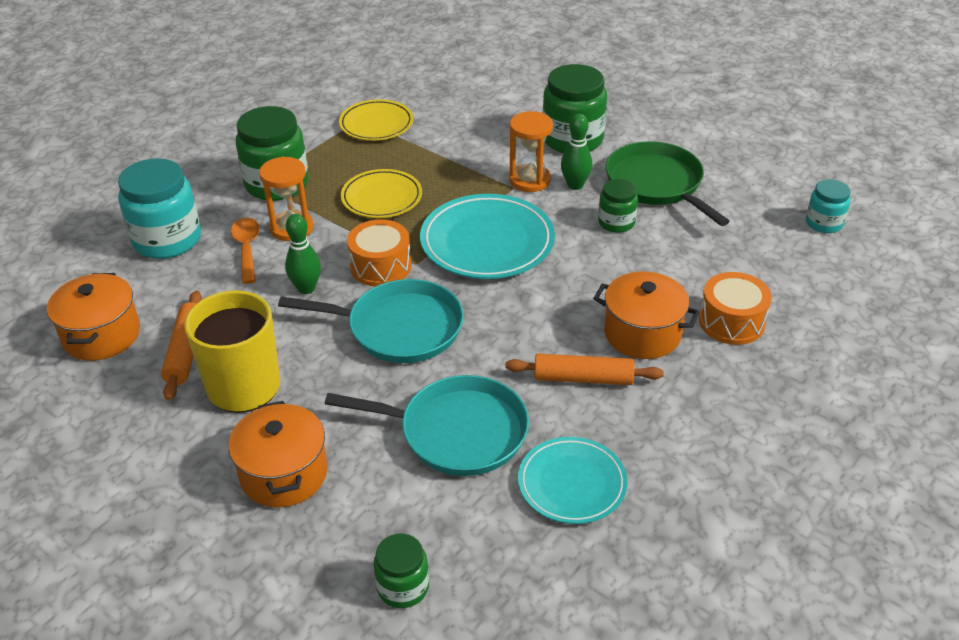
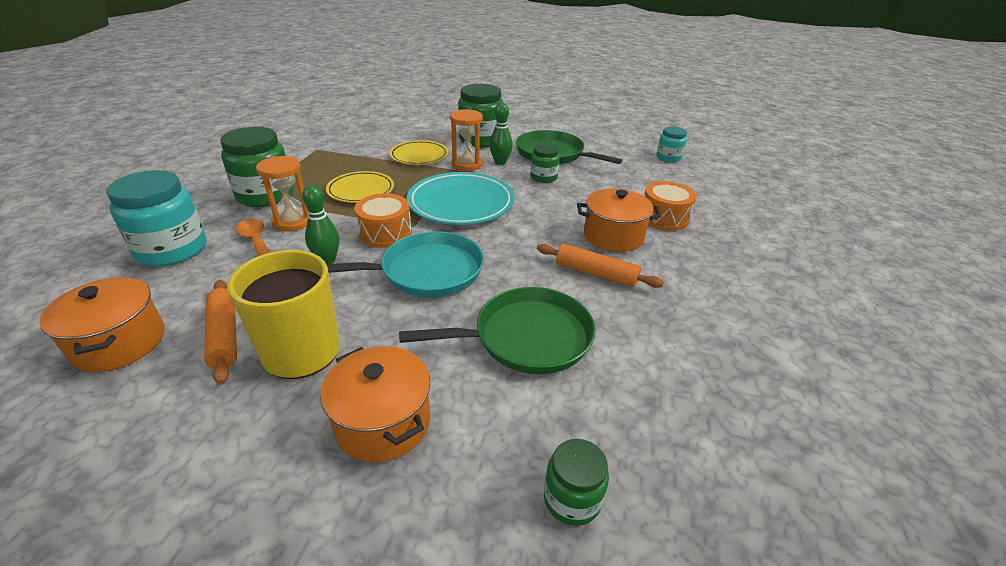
camera: 25 degrees left, 5 degrees down
turquoise pan [325,375,529,476] -> green pan [399,287,596,374]
yellow plate [339,99,413,141] -> yellow plate moved to [390,140,448,165]
orange rolling pin [505,353,664,385] -> orange rolling pin turned 45 degrees clockwise [537,244,664,288]
turquoise plate [518,437,628,524] -> none

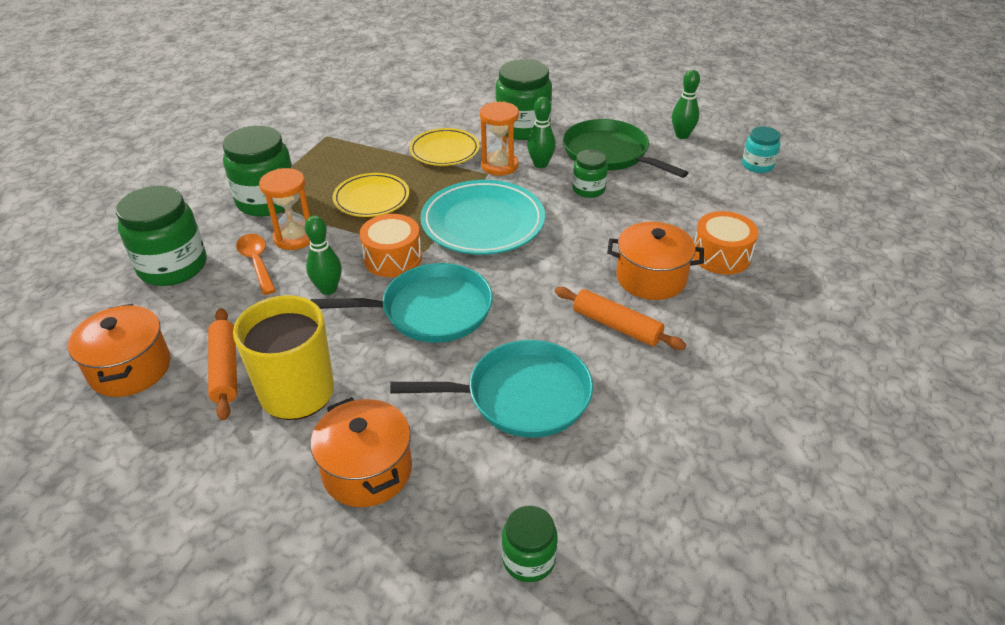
camera: 10 degrees right, 5 degrees up
turquoise jar [106,170,206,267] -> green jar [116,186,207,286]
green pan [399,287,596,374] -> turquoise pan [390,340,593,438]
none -> green bowling pin [672,70,700,139]

